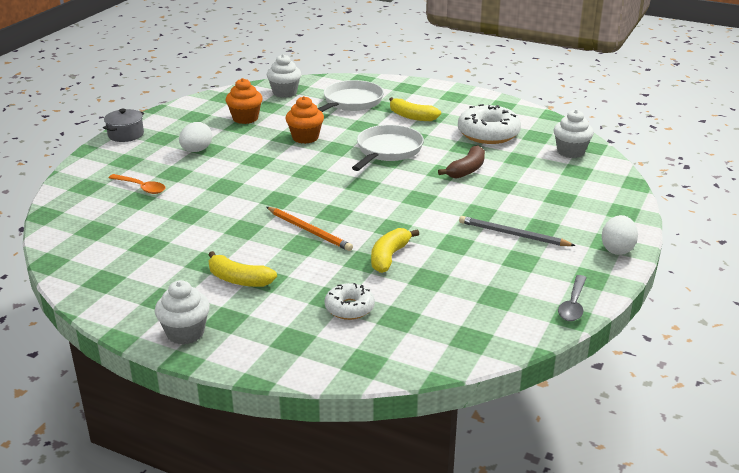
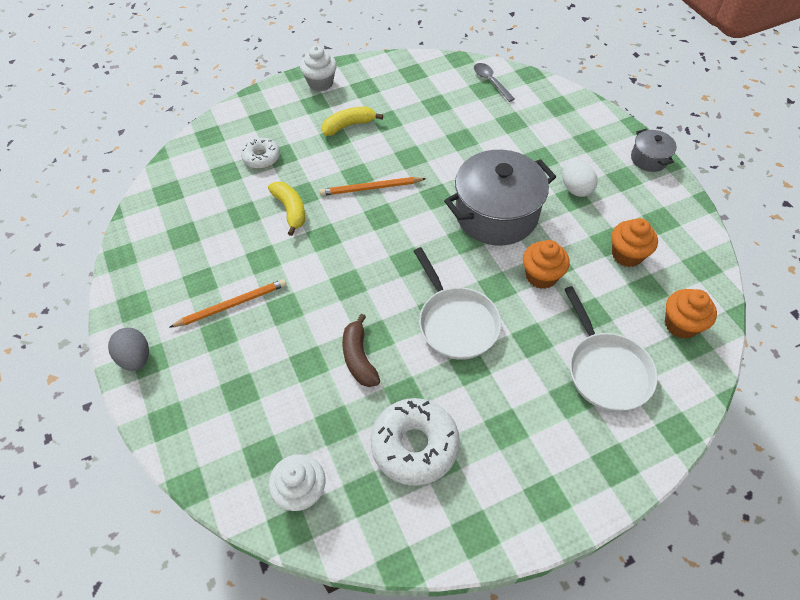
camera: 130 degrees right, 25 degrees up
orange spoon [109,174,166,194] -> none
white cupcake [267,54,301,98] -> orange cupcake [665,289,717,339]
yellow banana [389,97,441,121] -> none
grey pencil [459,216,576,246] -> orange pencil [169,279,287,328]
grey spoon [558,275,586,321] -> grey spoon moved to [474,63,515,102]
white egg [601,215,638,255] -> grey egg [108,328,149,371]
none -> grey pot [444,150,556,245]

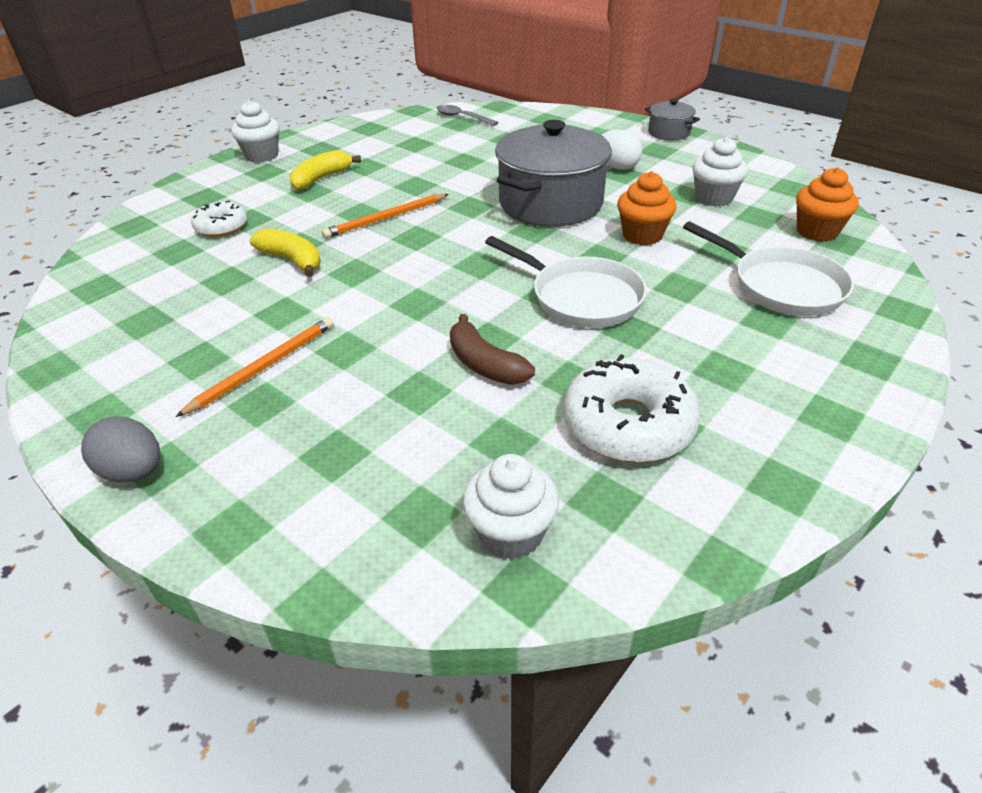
camera: 25 degrees left, 15 degrees down
orange cupcake [612,218,658,267] -> white cupcake [692,137,748,207]

